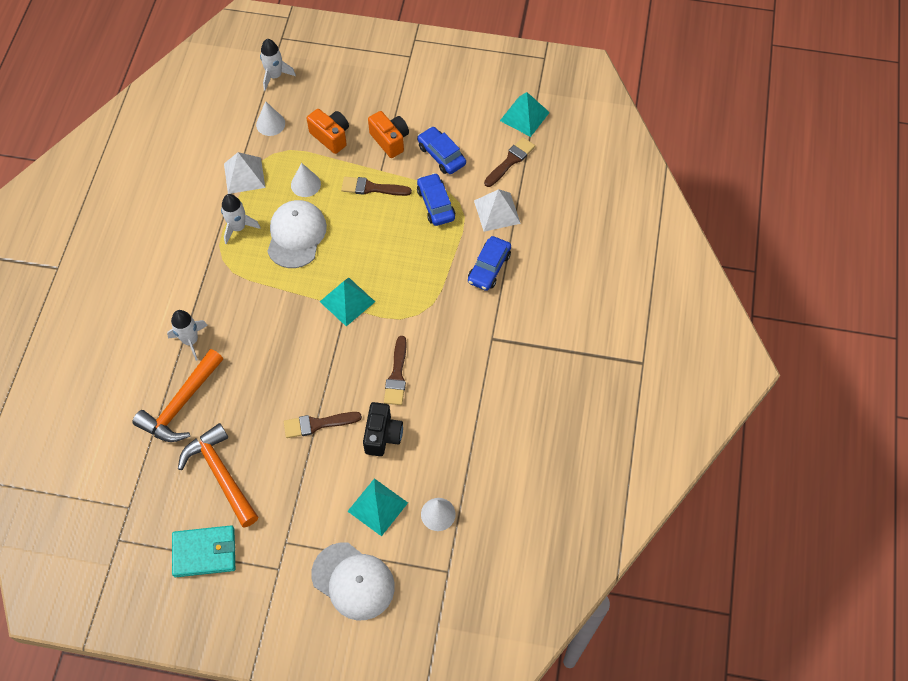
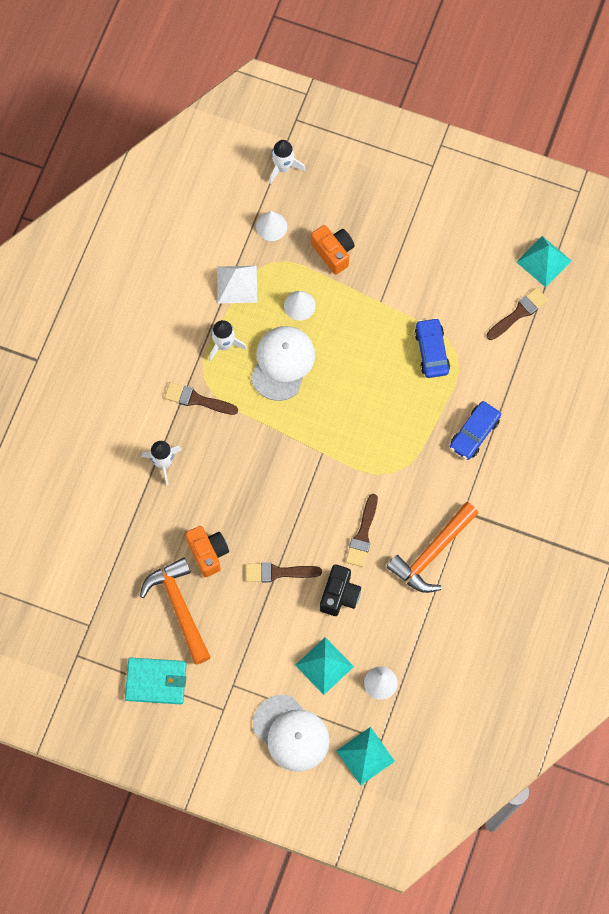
camera: 10 degrees right, 10 degrees up
orange hammer [132,349,223,442] -> orange hammer moved to [387,502,479,593]
turquoise pyramid [320,278,375,326] -> turquoise pyramid moved to [337,727,395,786]
brown brush [341,177,412,196] -> brown brush moved to [164,382,238,415]
orange camera [368,111,409,158] -> orange camera moved to [185,526,229,577]
blue car [417,127,466,174] -> none
white pyramid [474,189,521,232] -> none

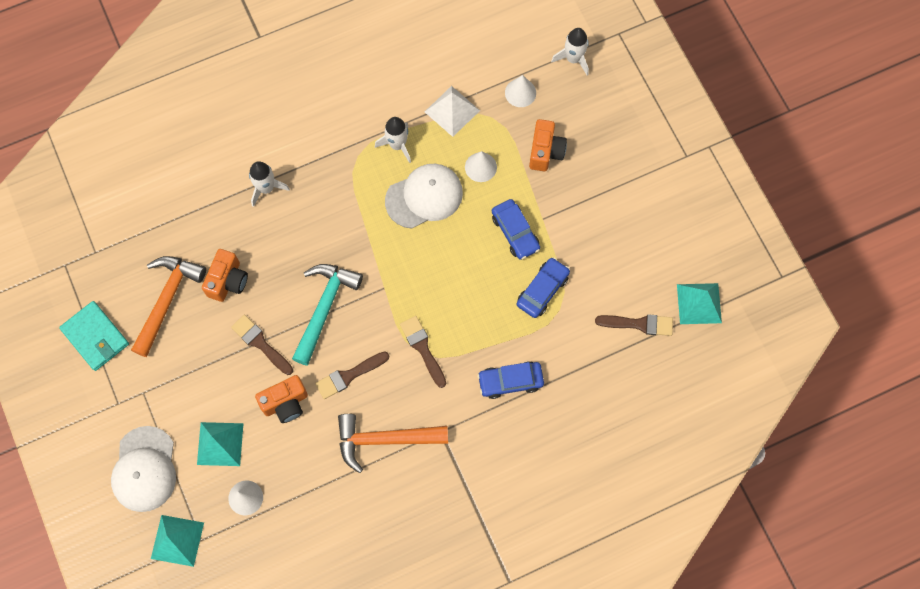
camera: 45 degrees right, 0 degrees up
brown brush [164,382,238,415] -> brown brush moved to [400,316,446,388]
black camera [320,564,361,616] -> orange camera [255,375,308,423]
none -> turquoise hammer [292,264,363,366]
none -> blue car [492,199,540,260]

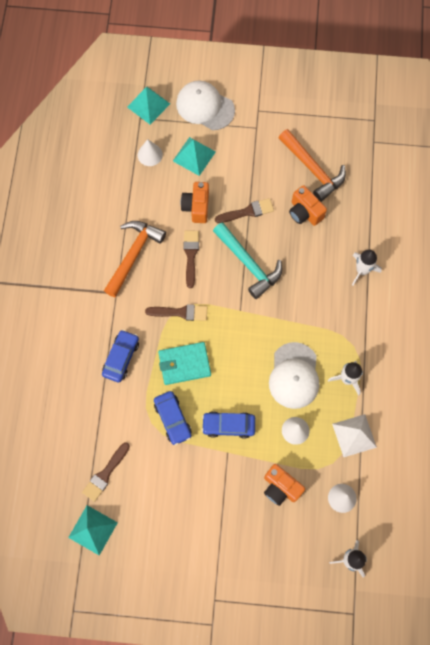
camera: 120 degrees right, 0 degrees up
turquoise wallet [59,301,129,371] -> turquoise wallet moved to [158,342,211,385]

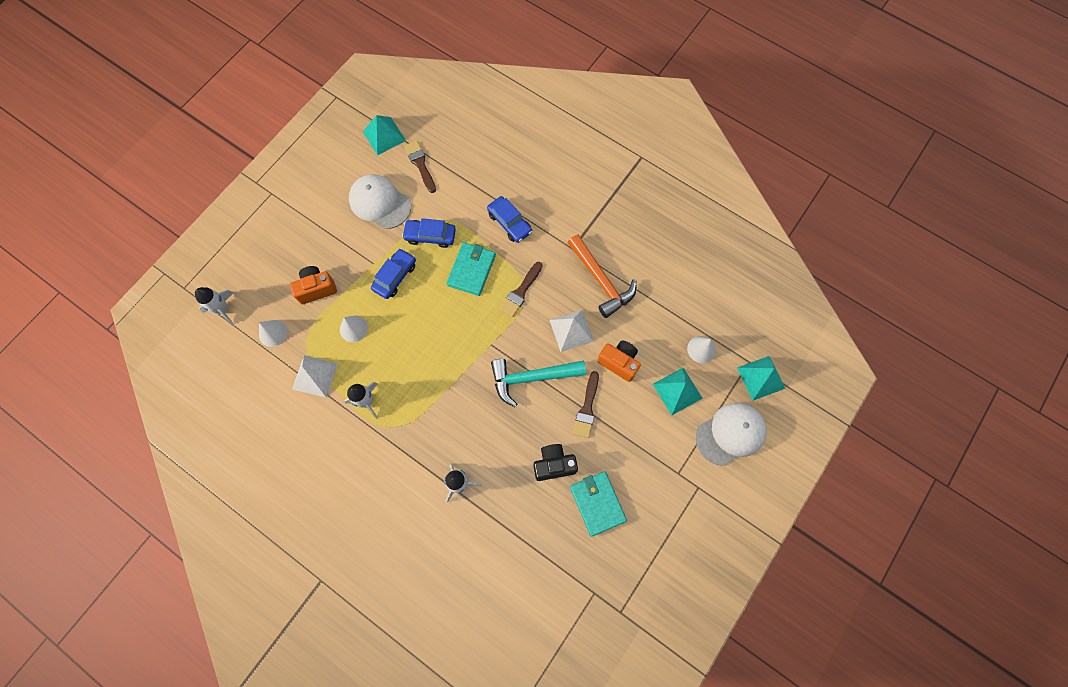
camera: 120 degrees right, 0 degrees up
brown brush [183,231,199,288] -> white pyramid [550,310,594,352]
white cap [269,342,320,409] -> white cap moved to [349,174,411,229]
orange hammer [279,129,346,202] -> turquoise wallet [570,471,627,537]
orange camera [289,185,327,226] -> black camera [534,444,578,481]

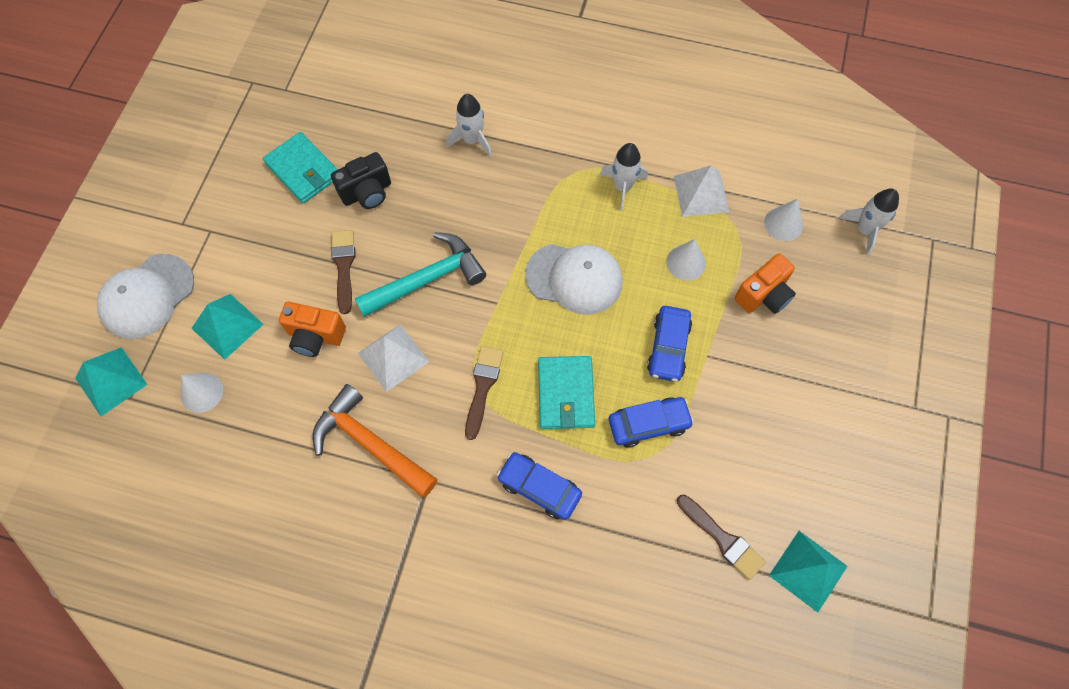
camera: 160 degrees right, 5 degrees down
white cap [349,174,411,229] -> white cap moved to [525,244,623,315]

